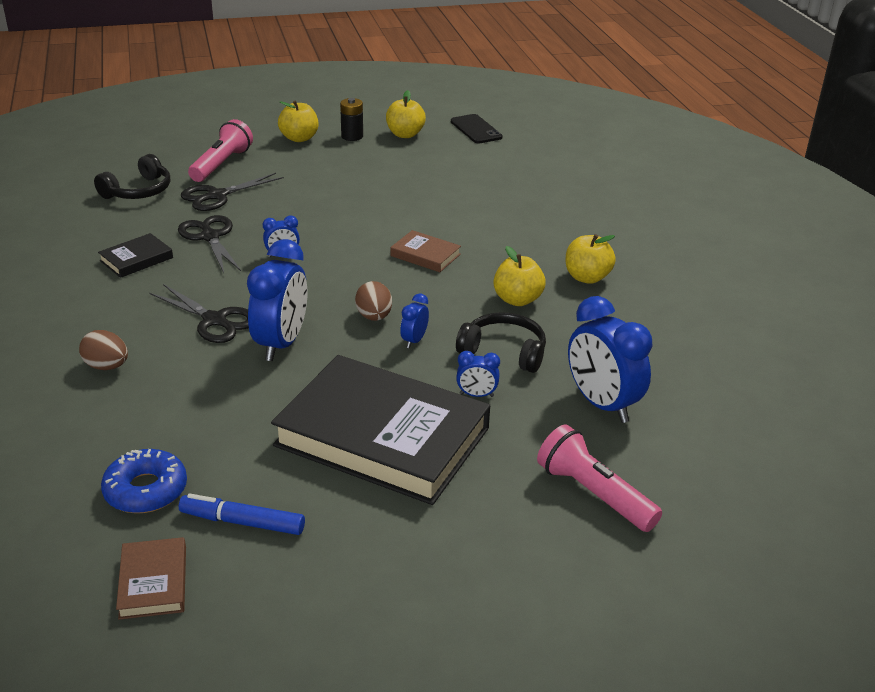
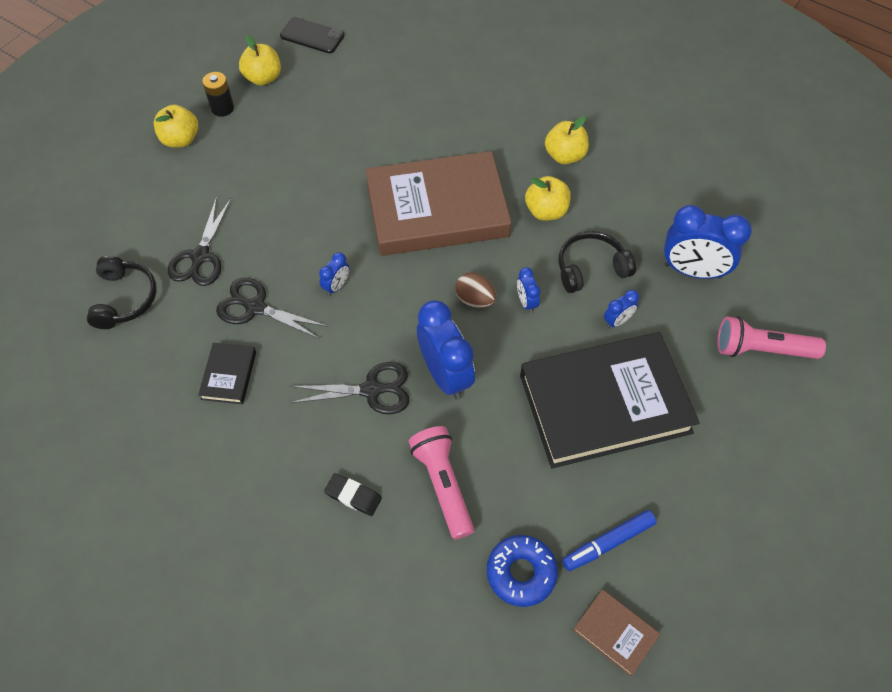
camera: 40 degrees left, 25 degrees up
brown egg [79,330,128,370] -> black eraser [324,473,382,516]
pink flashlight [188,119,253,182] -> pink flashlight moved to [408,426,474,539]
brown book [390,230,461,272] -> brown book [366,151,512,256], size x2.41

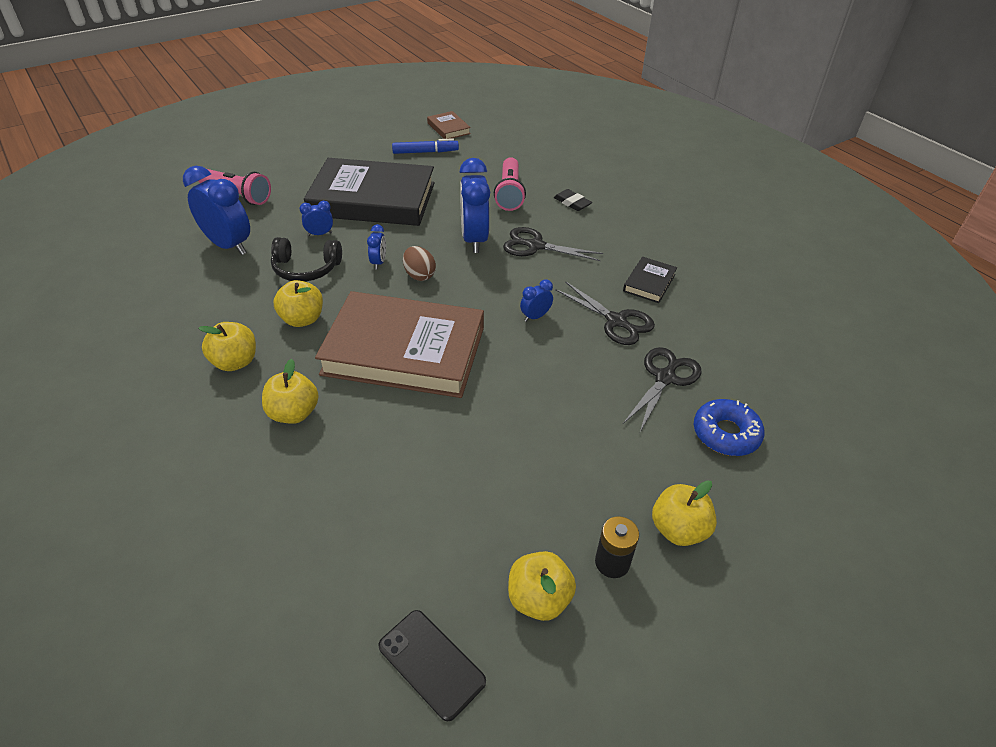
camera: 160 degrees left, 15 degrees down
black headphones [87,255,157,329] -> none
blue donut [487,535,558,607] -> blue donut moved to [694,399,764,456]
none -> yellow apple [262,359,319,424]

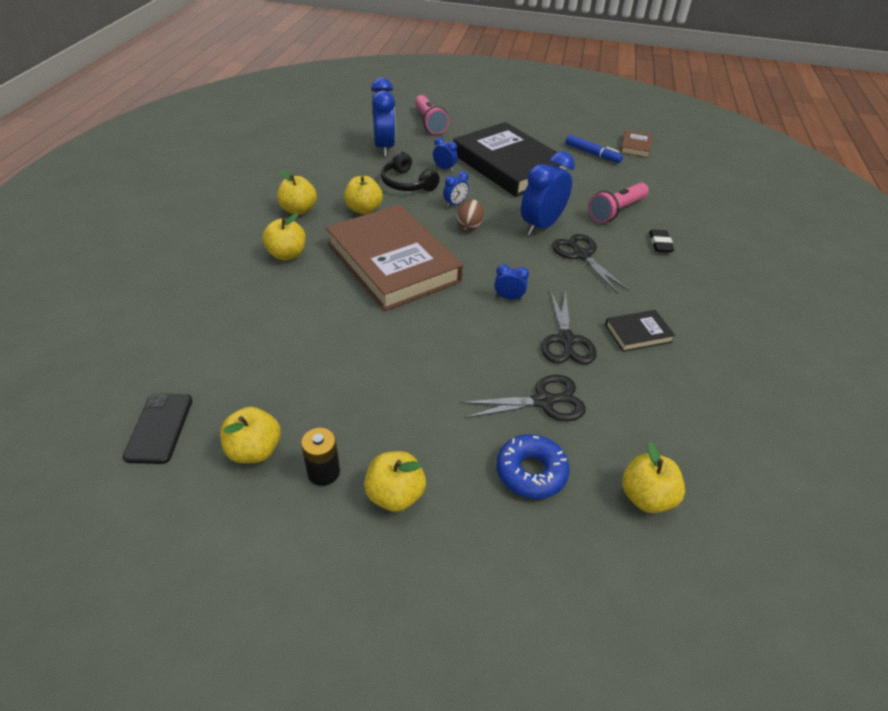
camera: 45 degrees right, 0 degrees up
none -> yellow apple [622,442,685,513]

